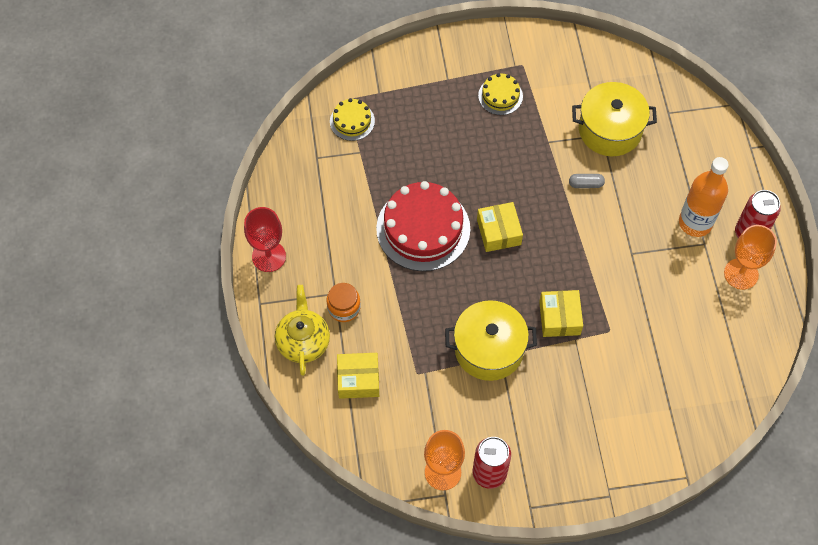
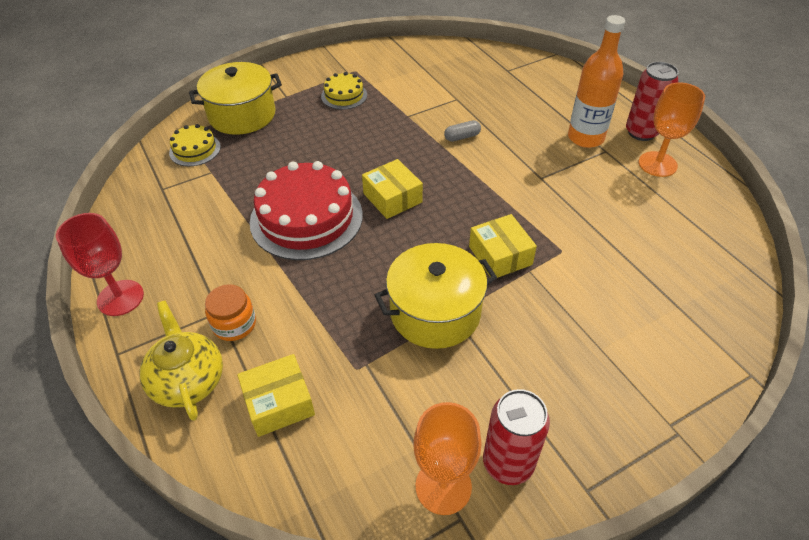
camera: 20 degrees left, 15 degrees down
yellow pot [572,82,657,156] -> yellow pot moved to [189,62,282,135]

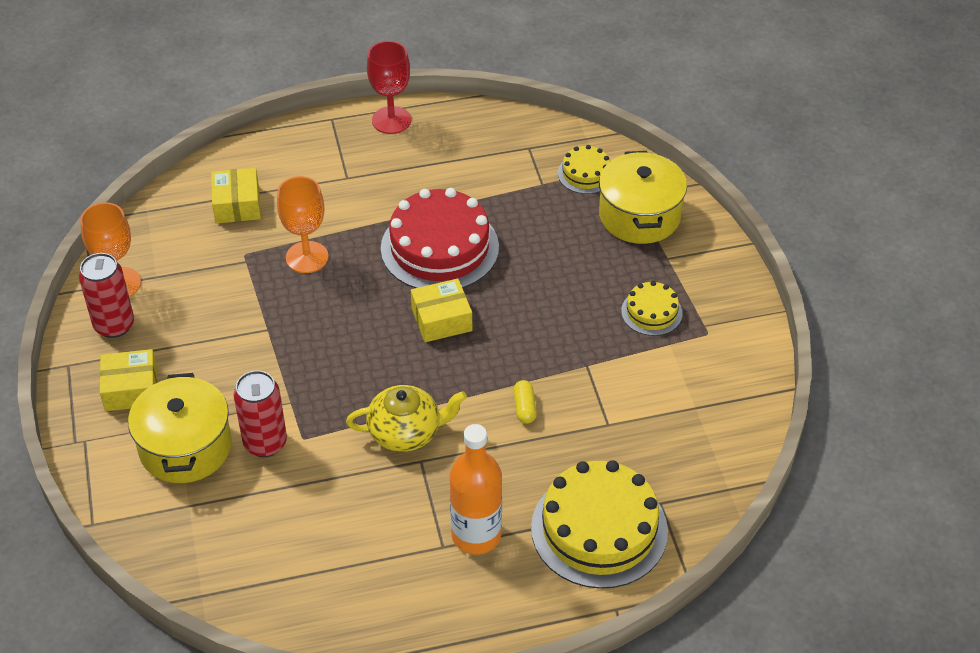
camera: 105 degrees right, 0 degrees up
yellow teapot [139,301,223,421] -> yellow teapot moved to [346,385,467,452]
orange jar [205,284,256,341] -> none
yellow pot [375,243,497,349] -> yellow pot moved to [128,373,232,483]
grey capsule [444,120,481,142] -> yellow capsule [513,380,537,424]
yellow box [469,214,537,278] -> yellow box moved to [100,349,157,411]
red can [626,62,679,141] -> red can moved to [234,370,287,457]
orange goblet [639,82,705,177] -> orange goblet moved to [277,176,328,273]
none -> yellow cake [531,460,668,589]

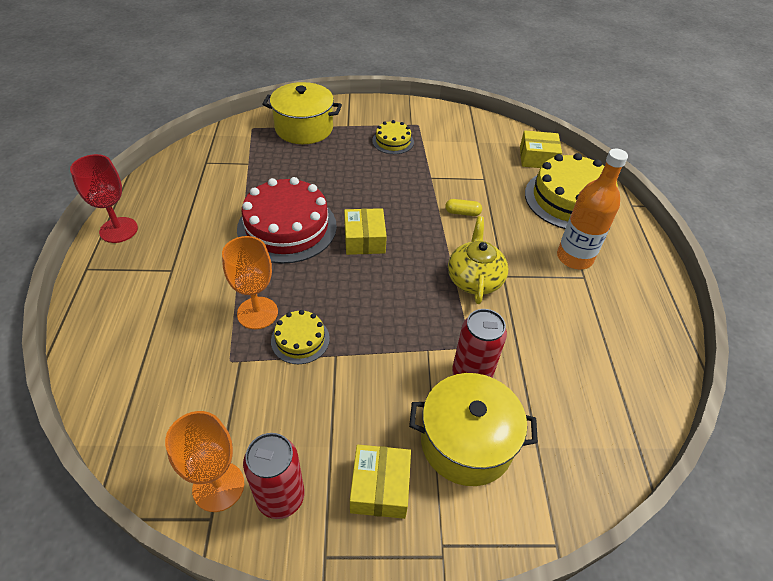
camera: 80 degrees left, 0 degrees up
yellow box [211,168,261,224] -> yellow box moved to [520,130,562,168]
yellow cake [558,145,610,194] -> yellow cake moved to [271,310,330,364]

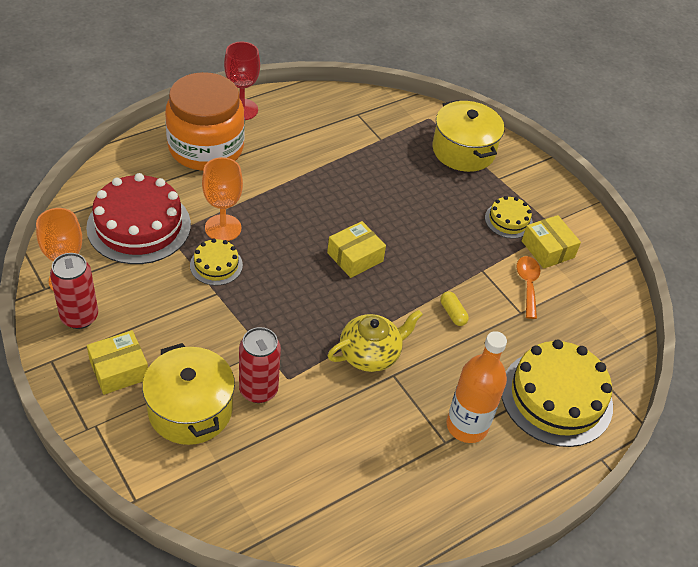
camera: 55 degrees right, 0 degrees up
red cake [237,177,337,264] -> red cake moved to [86,173,191,264]
yellow box [520,130,562,168] -> yellow box moved to [522,215,581,268]
none -> orange jar [165,72,245,171]
none -> orange spoon [516,256,540,319]

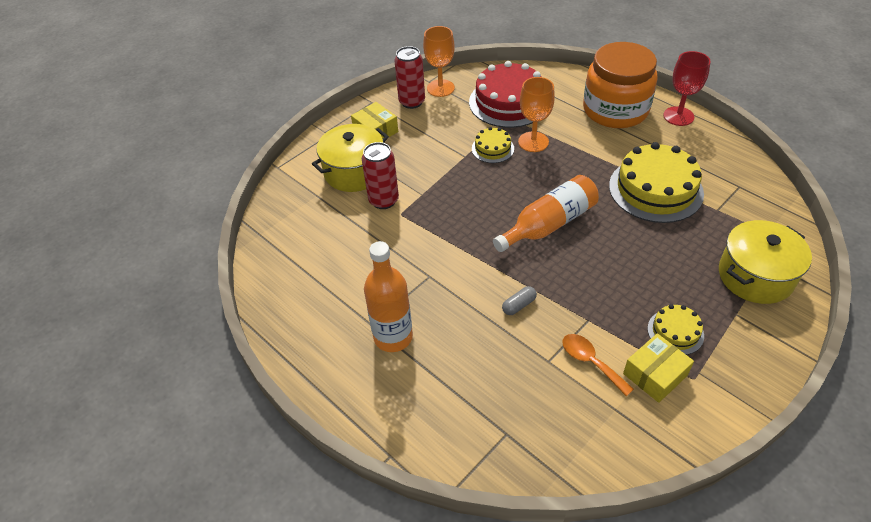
camera: 85 degrees right, 0 degrees up
yellow box [327,221,386,278] -> orange bottle [493,175,599,252]
yellow teapot [327,309,423,372] -> none
yellow capsule [440,291,469,326] -> grey capsule [502,286,537,315]
yellow cake [502,339,613,447] -> yellow cake moved to [609,142,704,223]
orange spoon [516,256,540,319] -> orange spoon turned 120 degrees counterclockwise [562,334,634,396]

